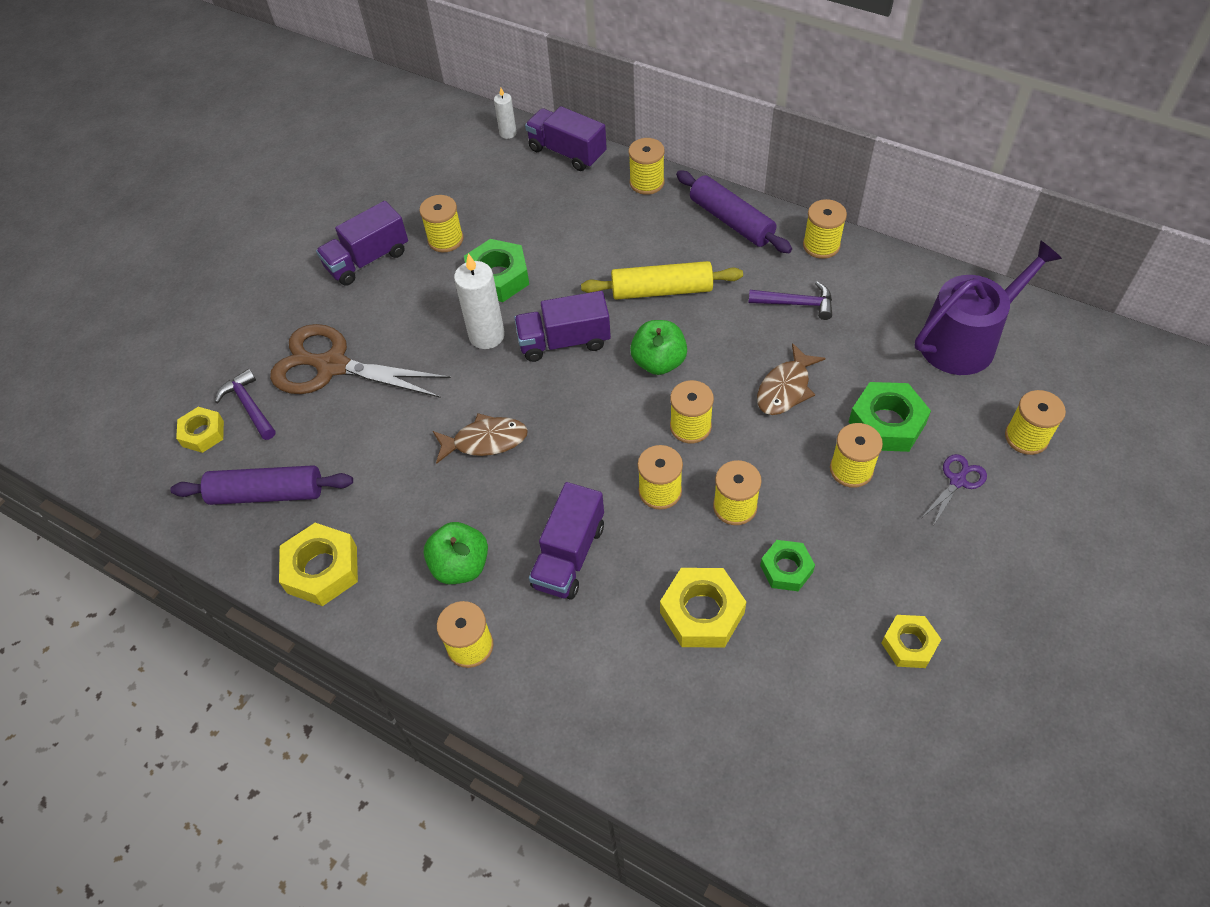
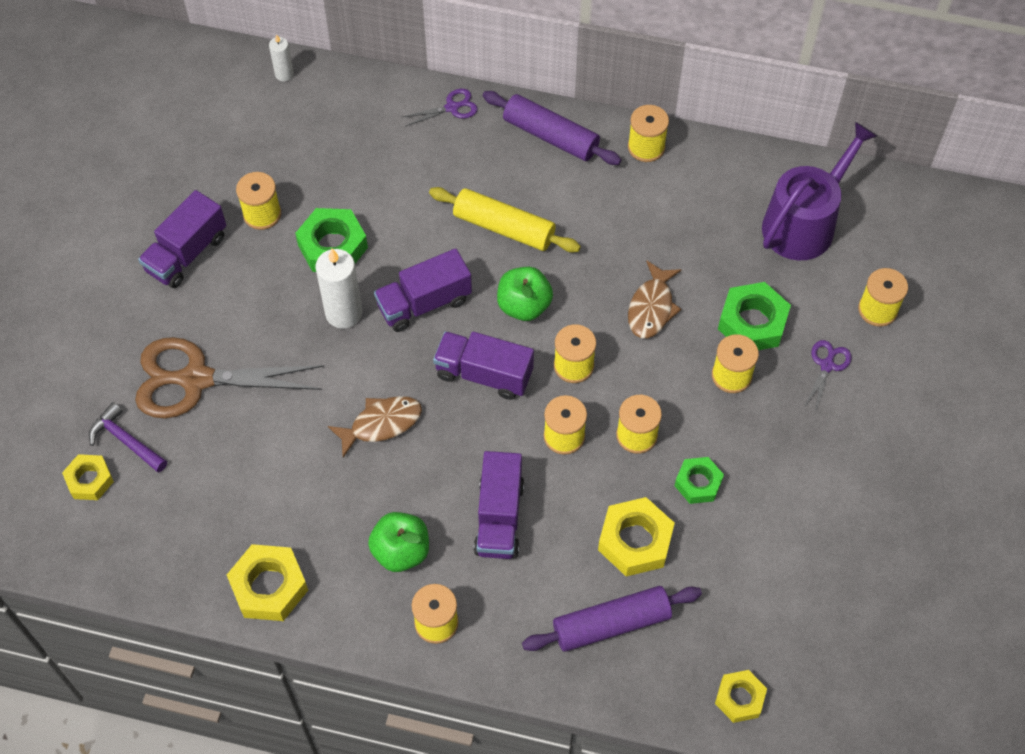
camera: 20 degrees left, 5 degrees up
purple rolling pin [170,465,353,505] -> purple rolling pin moved to [522,586,702,652]
purple truck [525,106,607,171] -> purple truck moved to [433,331,534,400]
yellow rolling pin [581,261,743,300] -> yellow rolling pin turned 45 degrees clockwise [429,187,581,253]
yellow spool [629,138,665,195] -> purple scissors [403,89,478,126]
purple hammer [748,281,832,320] -> none
yellow nut [881,615,941,668] -> yellow nut moved to [715,670,767,723]

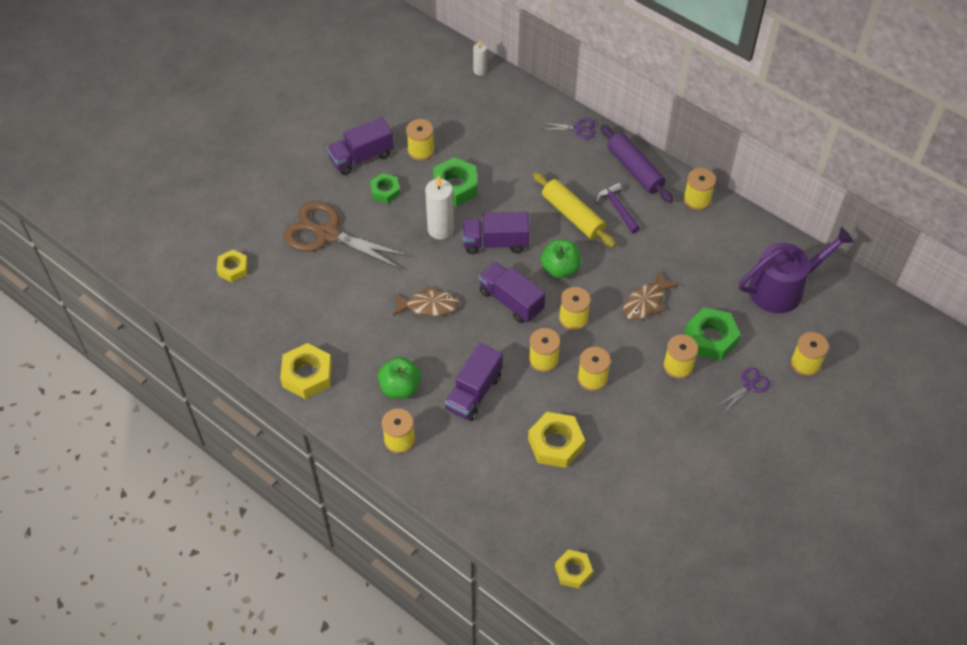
camera: 25 degrees right, 5 degrees down
purple hammer [89,402,167,473] -> purple hammer moved to [595,183,640,234]
purple rolling pin [522,586,702,652] -> none
green nut [674,457,724,504] -> green nut moved to [370,173,400,204]

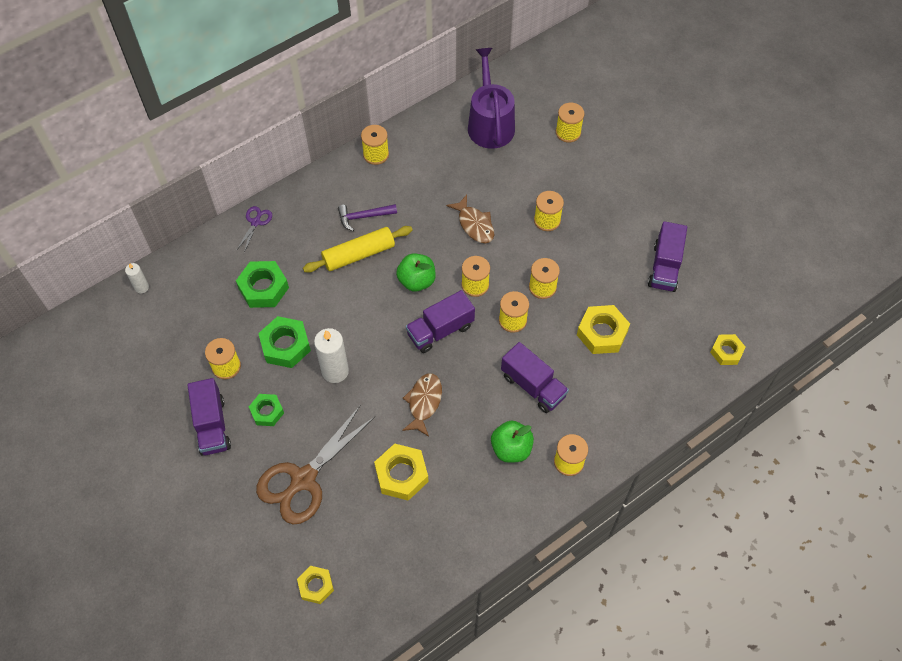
camera: 75 degrees left, 5 degrees up
yellow nut [280,343,332,399] -> yellow nut moved to [374,443,428,501]
purple truck [463,212,530,254] -> purple truck moved to [648,221,687,292]
purple rolling pin [600,125,673,203] -> none
green nut [685,307,741,360] -> green nut moved to [236,261,289,308]
purple scissors [718,367,770,412] -> none

